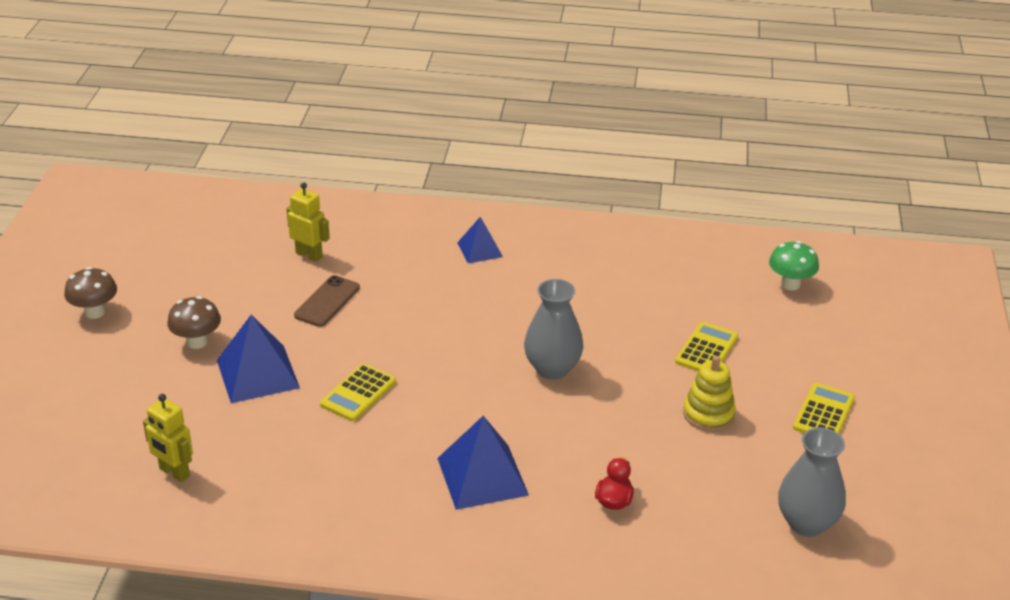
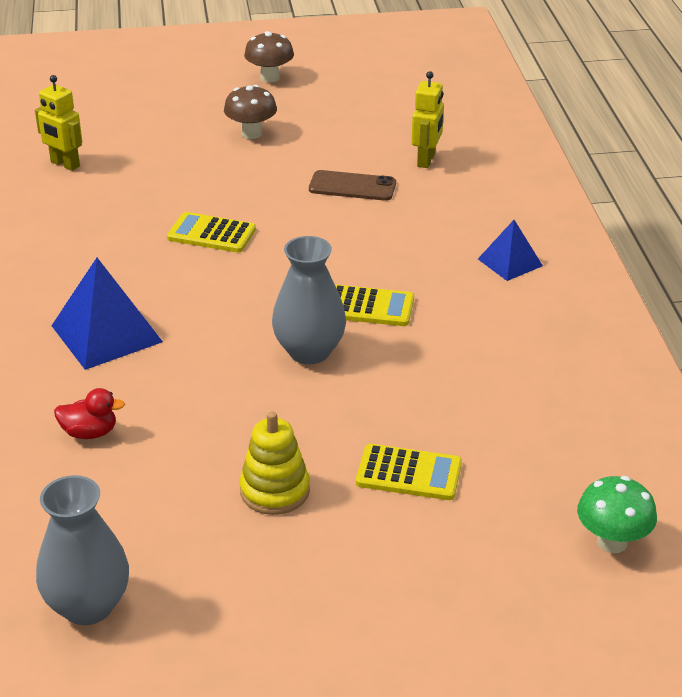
camera: 75 degrees right, 0 degrees up
yellow robot [143,394,193,482] -> yellow robot turned 75 degrees counterclockwise [35,75,82,171]
blue pyramid [217,314,300,403] -> none
yellow calculator [793,383,855,434] -> yellow calculator moved to [335,284,414,326]

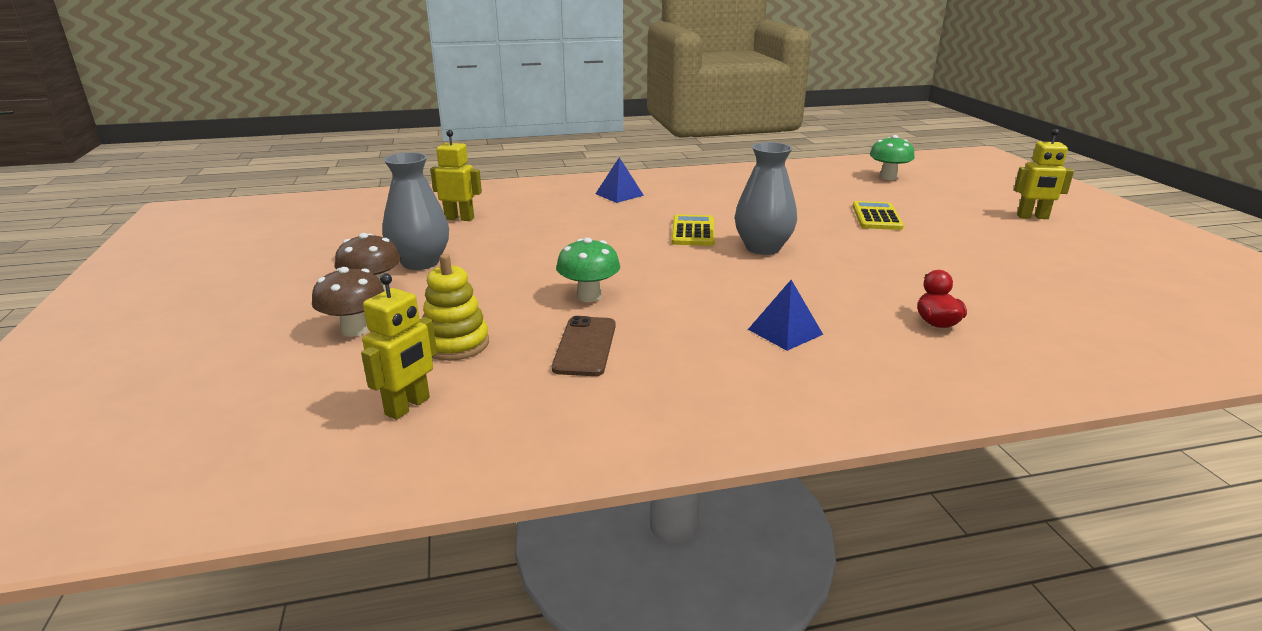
camera: 95 degrees left, 10 degrees down
grey vase [36,475,129,625] -> grey vase moved to [383,152,449,270]
blue pyramid [52,258,163,370] -> blue pyramid [748,280,823,351], size x0.59
yellow calculator [167,212,256,253] -> green mushroom [556,238,620,302]
yellow stacking toy [240,411,310,515] -> yellow stacking toy moved to [422,254,489,361]
brown mushroom [244,31,294,83] -> brown mushroom moved to [312,267,384,337]
brown phone [309,170,396,201] -> brown phone moved to [552,316,616,376]
none -> yellow robot [1014,129,1074,219]

